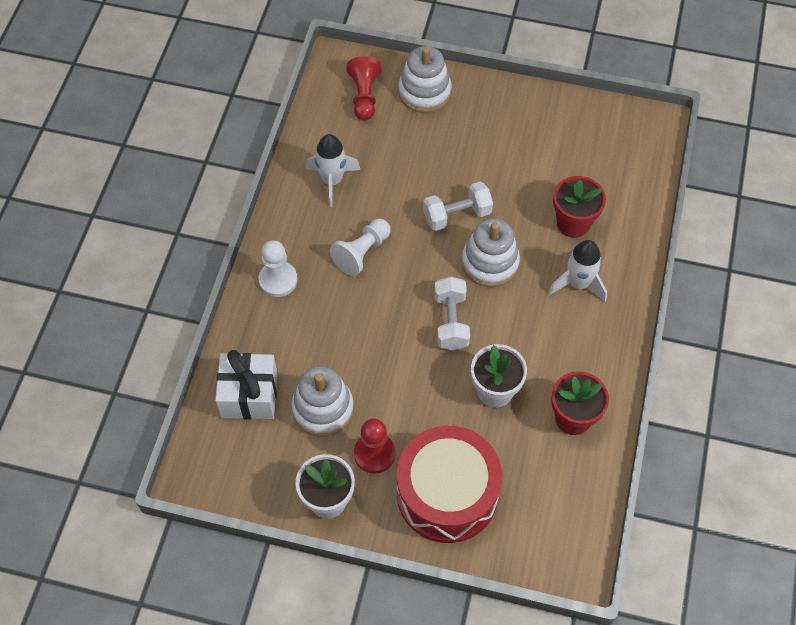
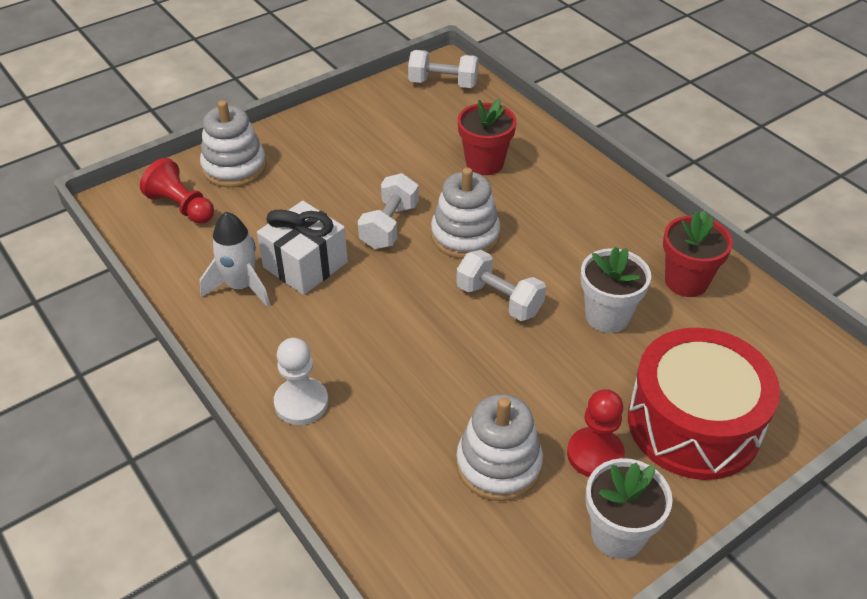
camera: 50 degrees left, 15 degrees down
white gift [215,350,278,419] -> white gift moved to [257,201,348,295]
white pawn [330,219,391,276] -> none
white rocket [548,240,607,303] -> none
none -> white dumbbell [408,50,479,88]

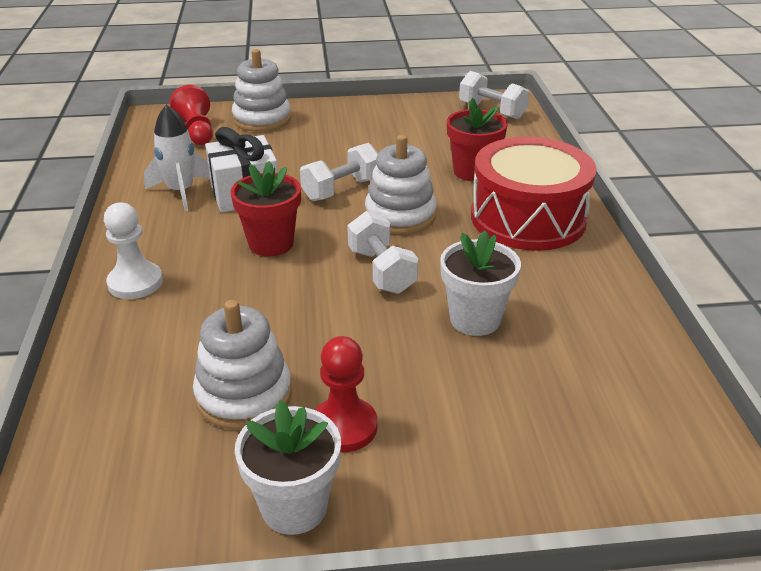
camera: 30 degrees right, 10 degrees down
red drum [628,328,780,480] -> red drum moved to [471,137,597,251]
red flower pot [663,210,733,297] -> red flower pot moved to [230,161,301,256]

